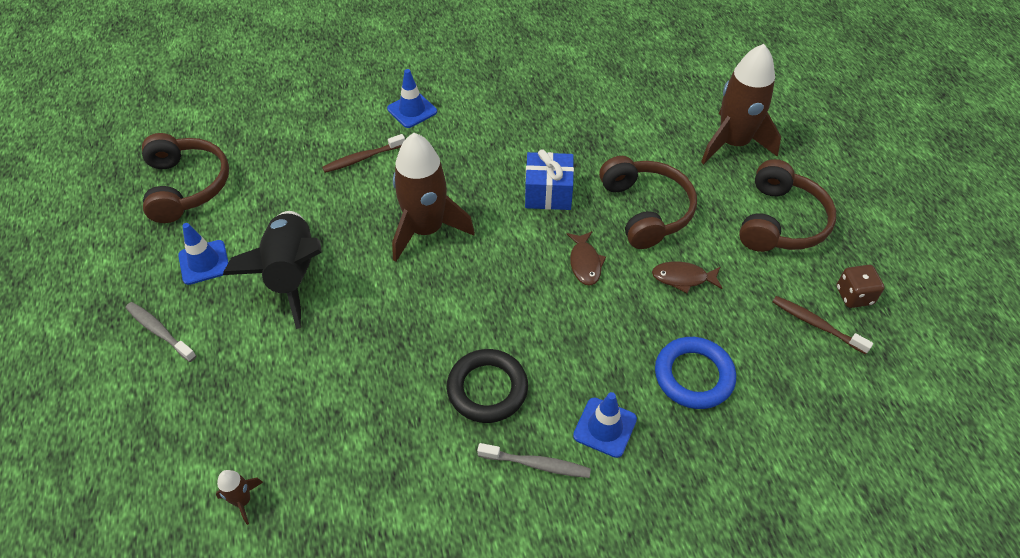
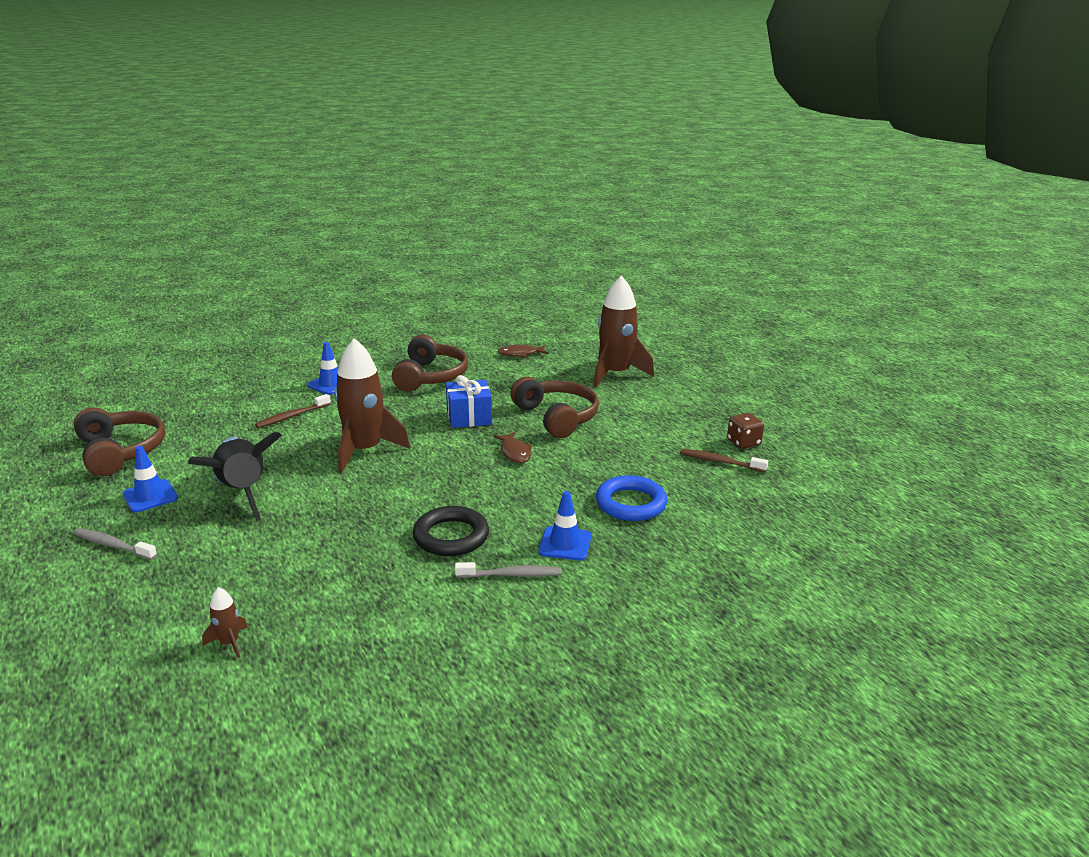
camera: 15 degrees left, 25 degrees down
brown fish [652,262,722,293] -> brown fish moved to [498,345,548,358]
brown headphones [739,159,836,252] -> brown headphones moved to [392,335,468,391]

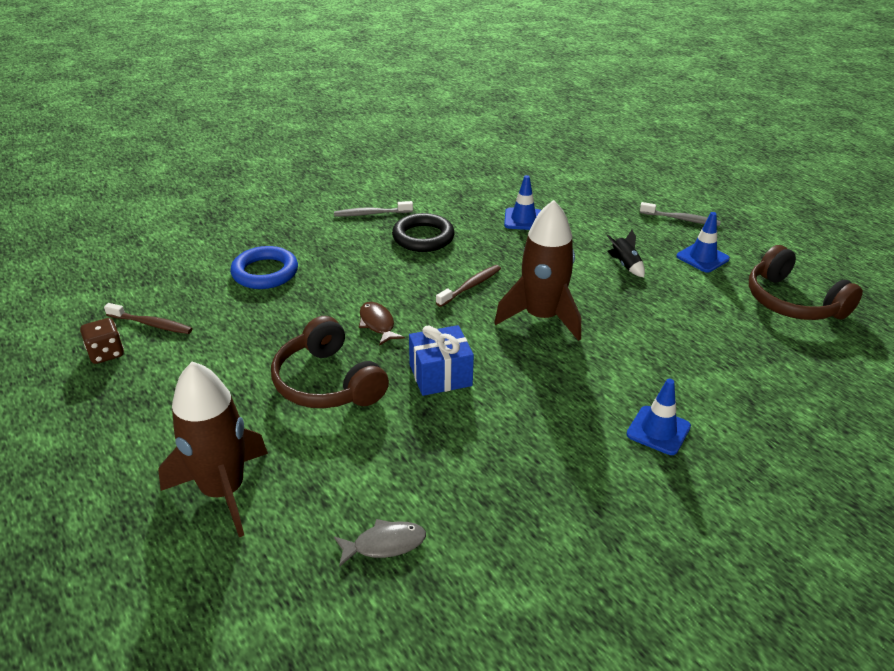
camera: 175 degrees right, 10 degrees up
black rocket [188,432,282,521] -> black rocket [607,230,645,277], size x0.42
brown rocket [202,587,248,658] -> none
brown toothbrush [255,394,331,428] -> brown toothbrush moved to [436,265,501,307]
brown headphones [392,335,468,391] -> none
brown fish [498,345,548,358] -> grey fish [334,519,426,567]
blue traffic cone [539,491,591,561] -> blue traffic cone moved to [504,175,541,230]

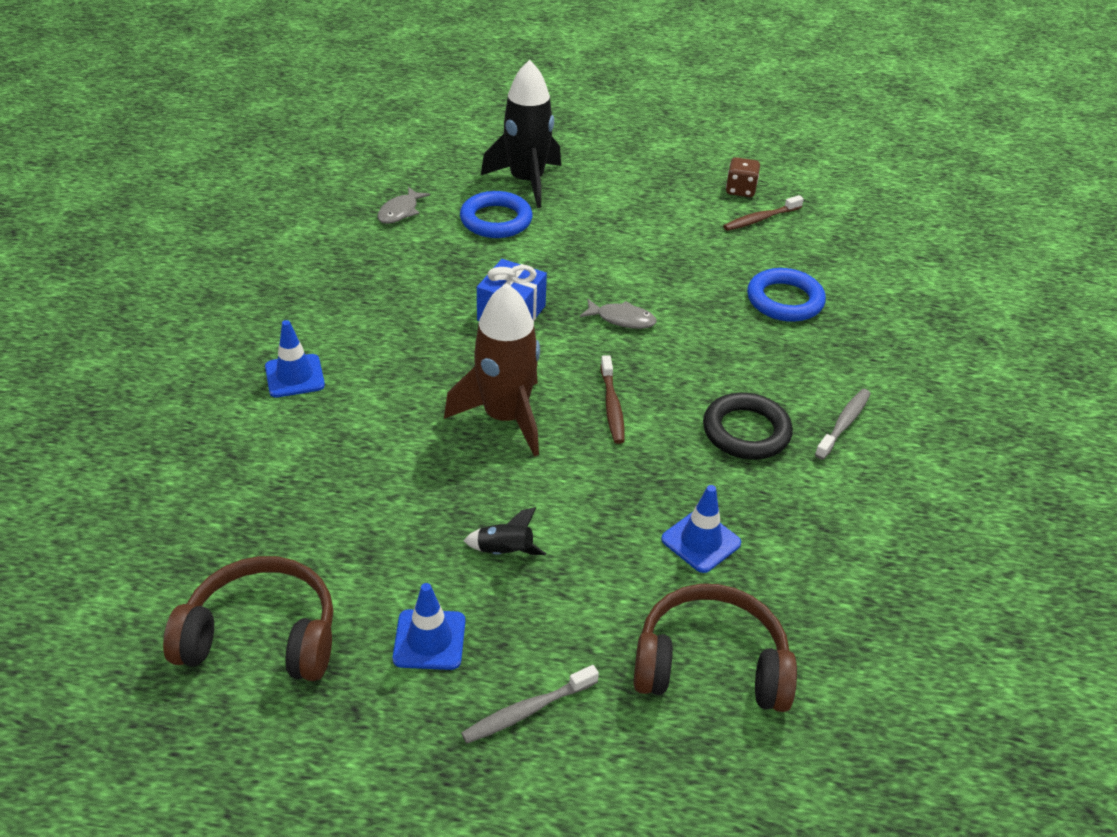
camera: 130 degrees right, 5 degrees up
brown rocket [158,361,268,537] -> black rocket [481,60,561,208]
brown headphones [271,316,389,408] -> brown headphones moved to [633,584,797,712]
brown fish [359,302,405,346] -> grey fish [580,299,657,329]
none -> blue ring [460,191,533,238]

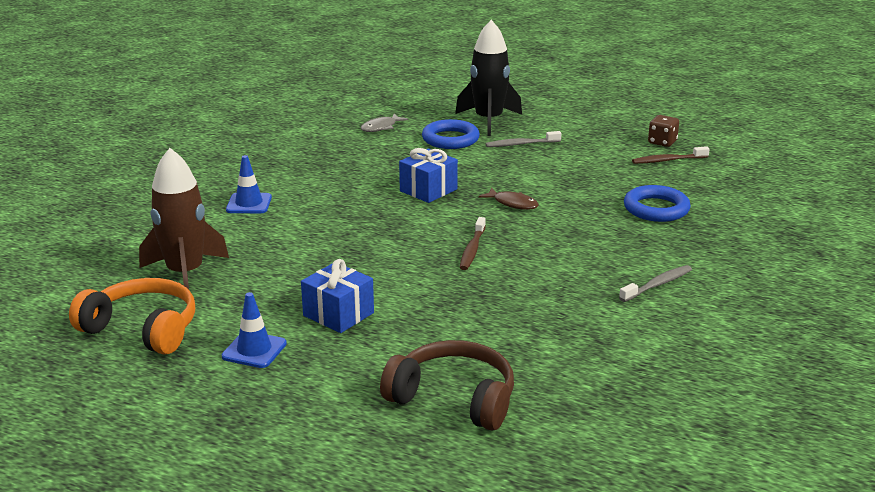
camera: 20 degrees right, 15 degrees down
brown headphones [163,556,333,681] -> orange headphones [69,278,195,355]
brown rocket [444,283,540,457] -> brown rocket moved to [139,148,229,289]
grey toothbrush [461,665,599,744] -> grey toothbrush moved to [485,131,562,147]
black rocket [464,507,546,555] -> blue gift [301,259,374,333]
grey fish [580,299,657,329] -> brown fish [479,187,539,210]
blue traffic cone [661,485,741,573] -> none
black ring [703,392,793,460] -> none

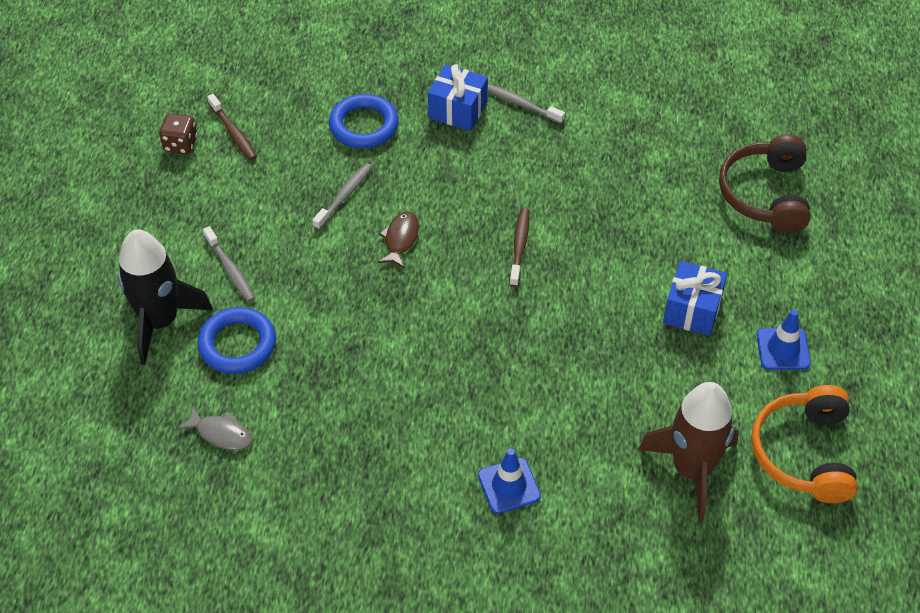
camera: 110 degrees left, 25 degrees up
blue gift [399,148,458,203] -> blue gift moved to [428,64,488,131]
brown toothbrush [460,217,486,270] -> brown toothbrush turned 75 degrees counterclockwise [509,208,529,287]
none -> grey toothbrush [312,163,372,230]

